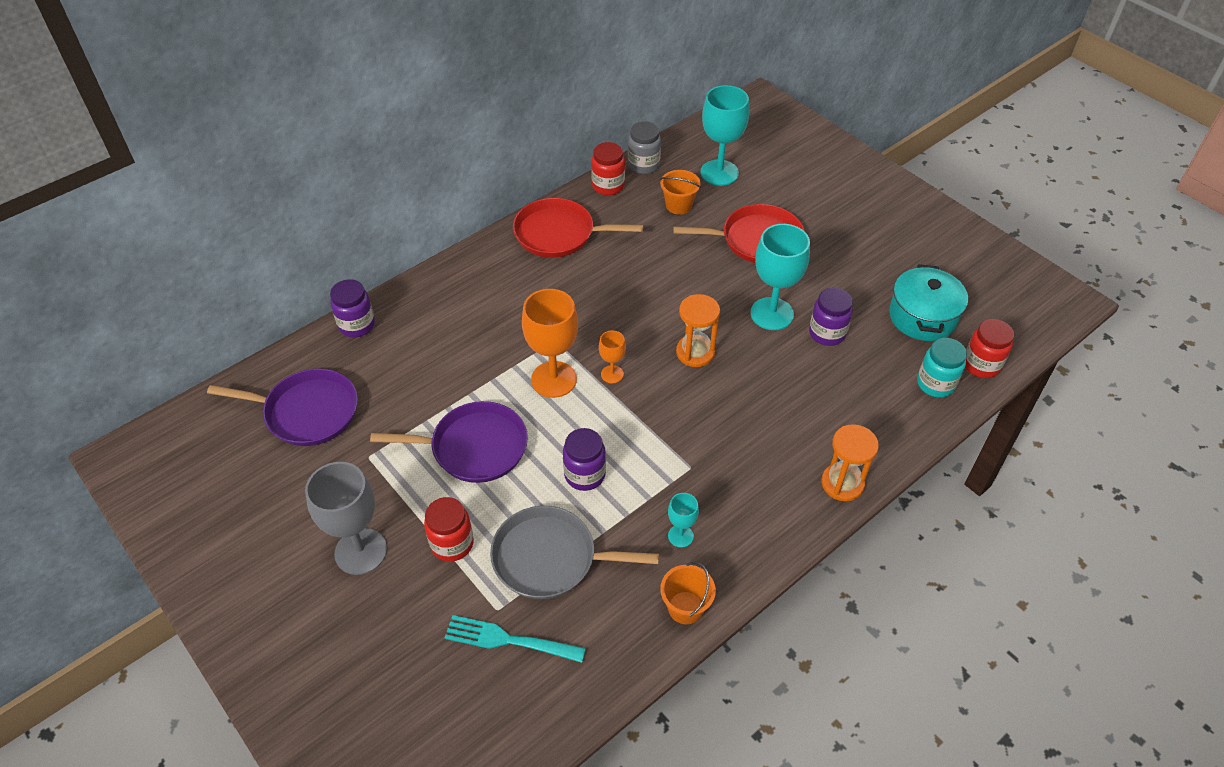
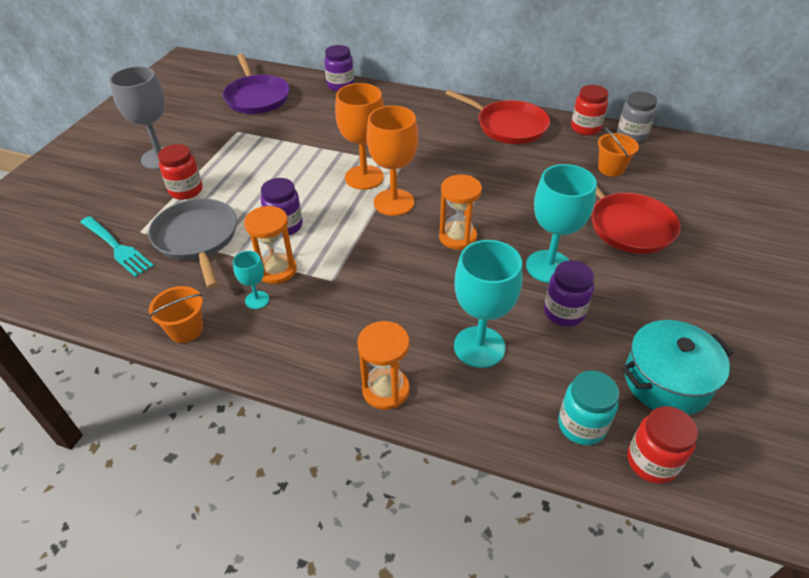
camera: 60 degrees right, 5 degrees down
purple pan [370,401,528,483] -> none
turquoise fork [445,615,586,663] -> turquoise fork turned 150 degrees clockwise [80,216,154,277]
red pan [513,198,643,258] -> red pan turned 150 degrees clockwise [445,90,550,144]
orange goblet [599,330,626,383] -> orange goblet [366,106,418,216], size x1.99
turquoise goblet [700,85,749,186] -> turquoise goblet moved to [454,240,523,368]
none -> orange hourglass [244,206,297,284]

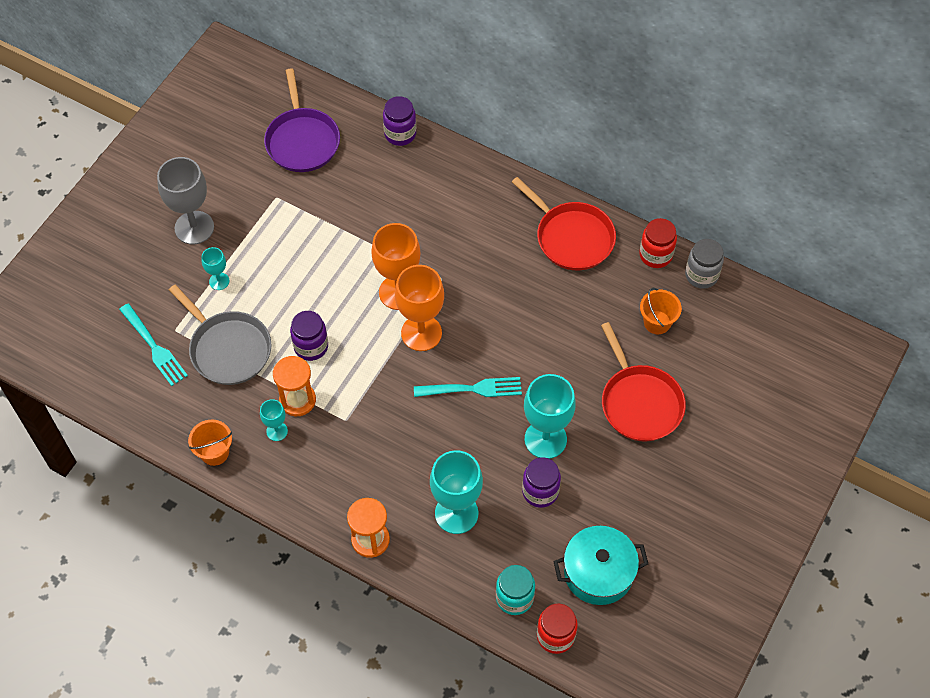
camera: 10 degrees right, 15 degrees up
grey pan [148,199,237,289] -> grey pan turned 150 degrees clockwise [169,285,271,385]
red jar [158,144,202,200] -> turquoise goblet [201,247,229,290]
orange hourglass [439,174,482,250] -> turquoise fork [414,377,522,397]

